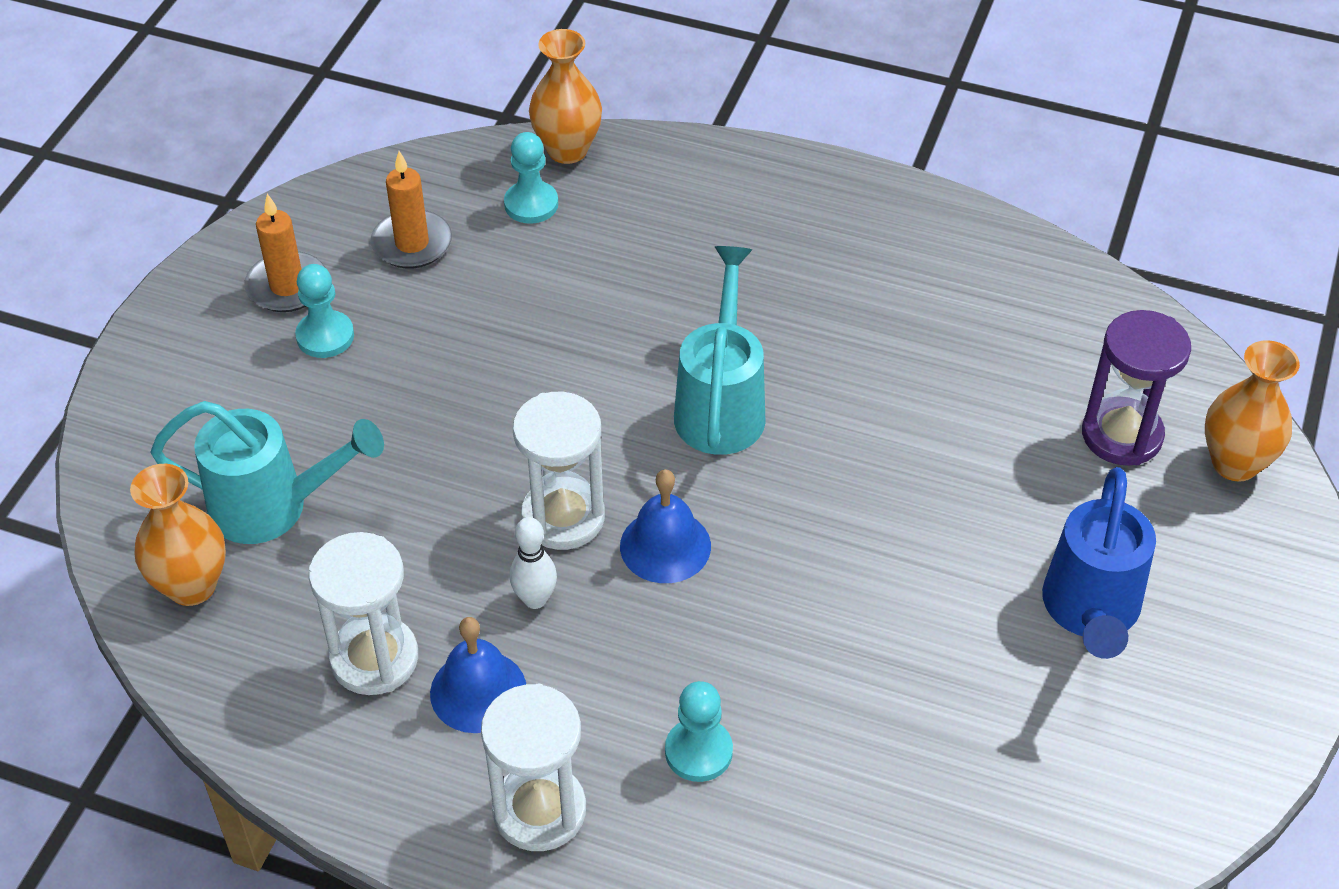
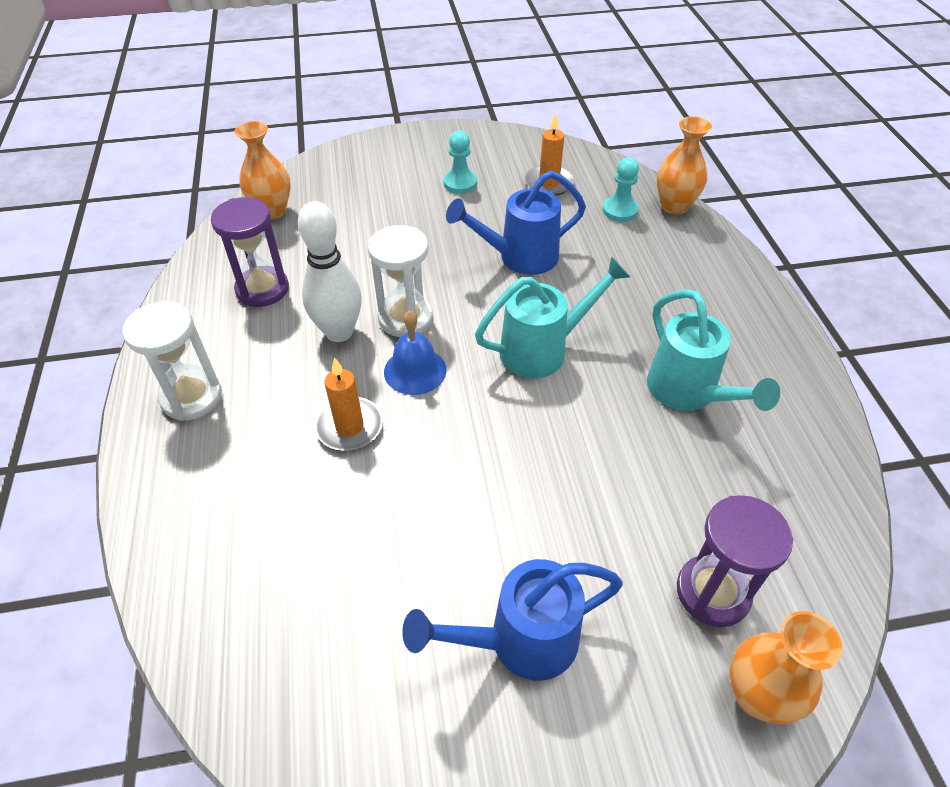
camera: 60 degrees right, 0 degrees up
turquoise watering can [150,401,384,544] -> turquoise watering can moved to [647,289,780,411]
orange candle [244,194,325,312] -> orange candle moved to [315,357,383,451]
white hourglass [309,532,418,695] -> purple hourglass [211,197,289,307]
blue bell [430,617,526,733] -> none
white bowling pin [510,517,557,609] -> white bowling pin [298,201,362,342], size x1.85
turquoise pawn [665,681,733,782] -> none
none -> blue watering can [446,170,586,275]

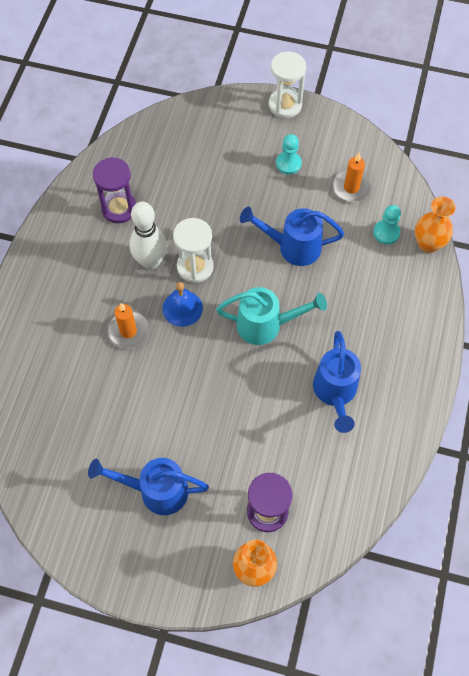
camera: 25 degrees right, 15 degrees up
white hourglass [122,301,222,421] -> white hourglass moved to [269,51,306,118]
orange vase [235,121,291,220] -> none
turquoise watering can [647,289,780,411] -> blue watering can [313,331,361,433]

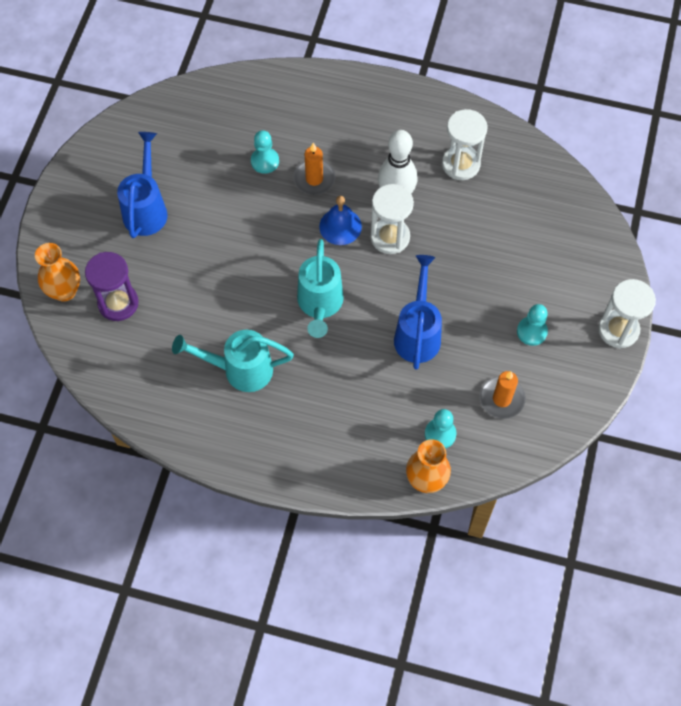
camera: 90 degrees right, 0 degrees up
purple hourglass [93,157,136,223] -> white hourglass [442,109,487,180]
blue watering can [313,331,361,433] -> turquoise watering can [172,330,294,392]
none -> turquoise pawn [251,130,279,174]

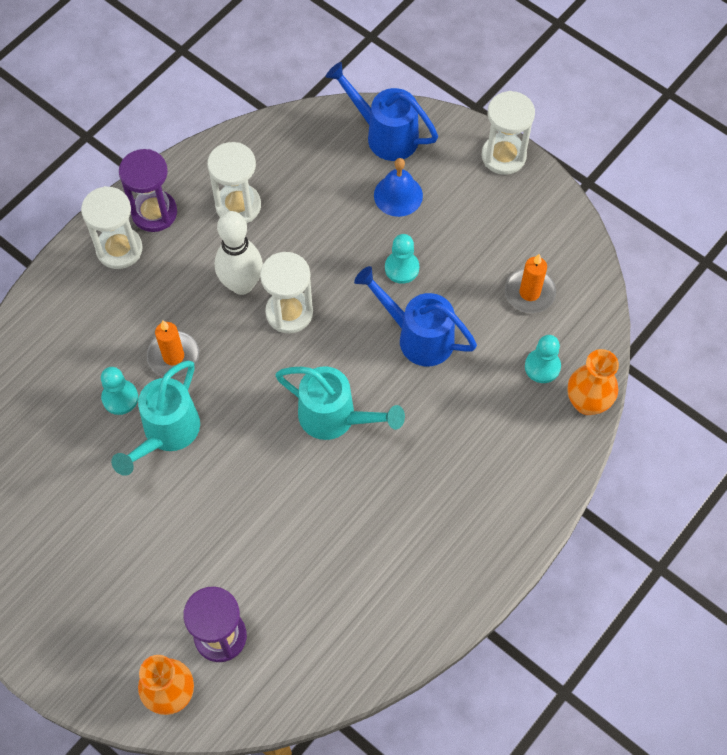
camera: 65 degrees left, 0 degrees up
blue watering can [117,132,168,238] -> blue watering can moved to [325,62,438,161]
turquoise watering can [172,330,294,392] -> turquoise watering can moved to [111,360,200,476]
blue bell [319,196,362,245] -> blue bell moved to [374,158,423,217]
turquoise pawn [517,304,548,346] -> turquoise pawn moved to [385,234,419,284]
none -> white hourglass [81,186,143,269]
none -> purple hourglass [119,149,177,232]

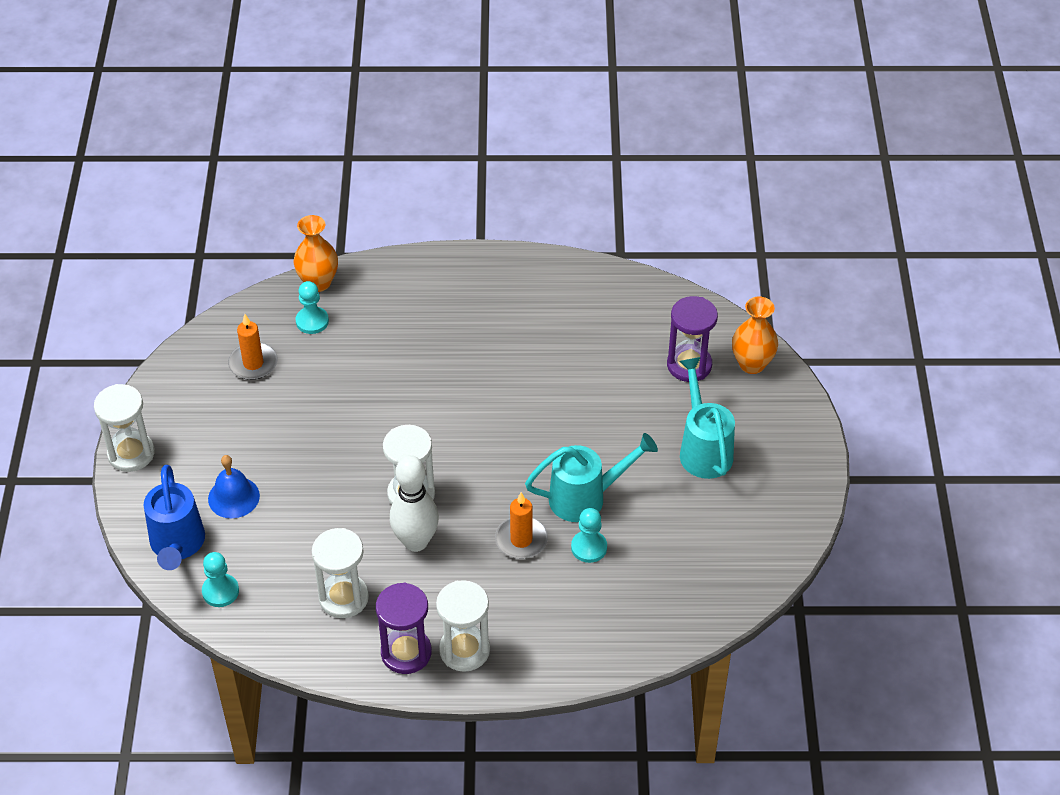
camera: 130 degrees left, 15 degrees down
turquoise watering can [275,366,405,440] -> turquoise watering can moved to [679,357,735,479]
blue watering can [354,266,477,367] -> none
turquoise pawn [385,234,419,284] -> turquoise pawn moved to [202,552,239,607]

